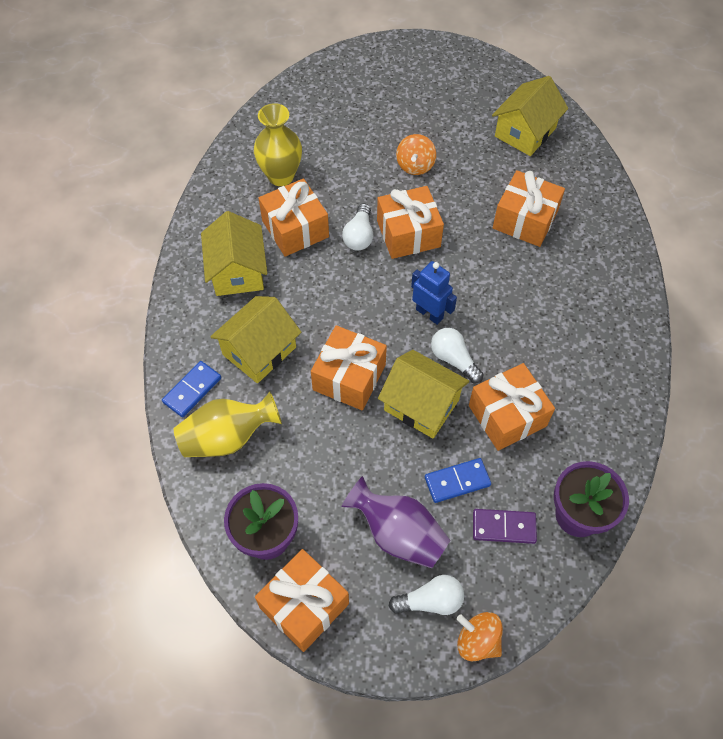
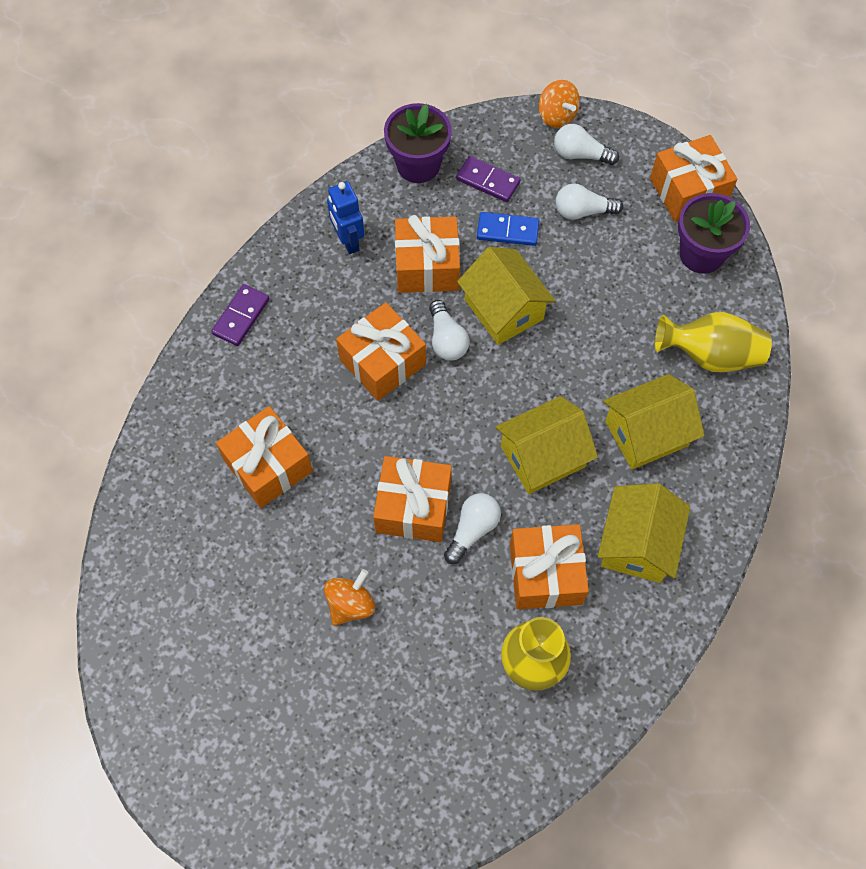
camera: 155 degrees left, 5 degrees up
blue domino [162,361,221,417] -> none
orange gift [311,325,387,410] -> orange gift moved to [336,303,426,401]
purple vase [341,476,450,568] -> white light bulb [555,184,623,220]
blue robot [411,261,457,325] -> blue robot moved to [327,181,364,254]
yellow house [492,76,568,156] -> yellow house moved to [496,396,598,494]
none -> purple domino [211,284,269,346]

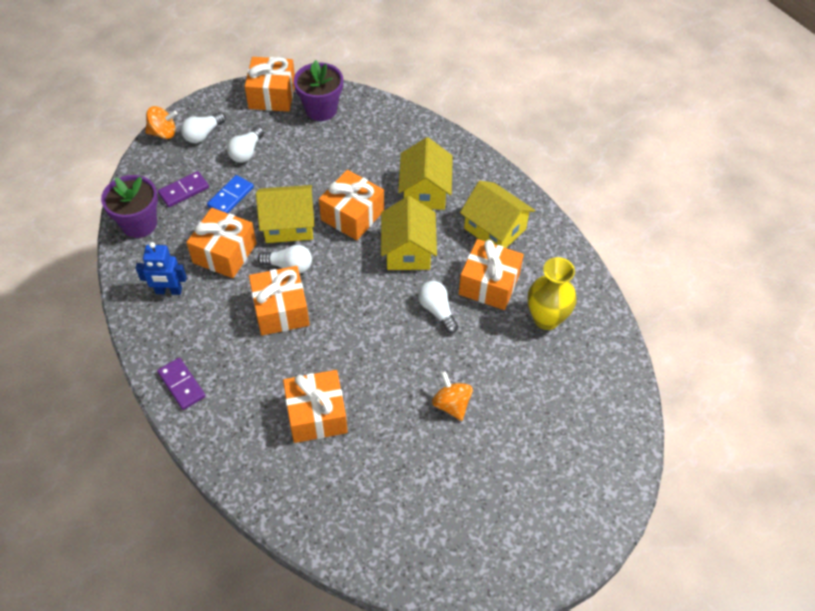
camera: 65 degrees left, 10 degrees down
orange gift [373,456,452,542] -> orange gift moved to [319,170,384,240]
yellow vase [655,312,772,372] -> none

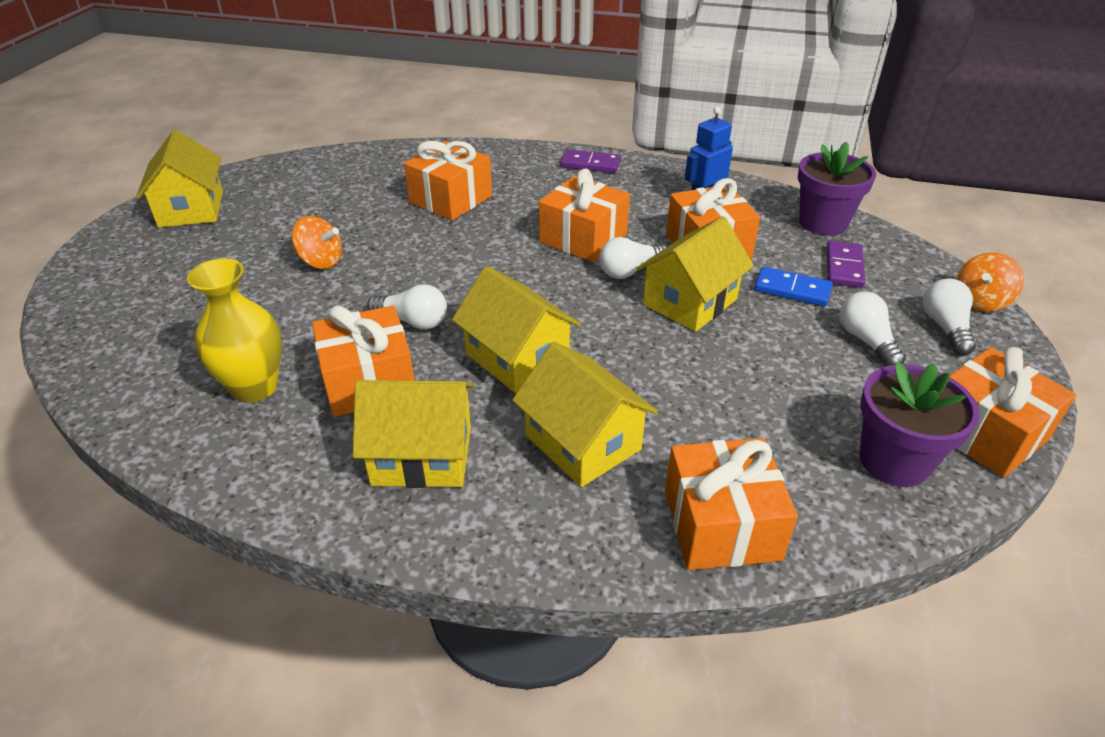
camera: 140 degrees right, 15 degrees down
blue domino [207,175,254,213] -> blue domino turned 60 degrees counterclockwise [754,267,833,306]
orange gift [319,170,384,240] -> orange gift moved to [665,438,798,570]
none -> yellow house [136,130,223,228]

